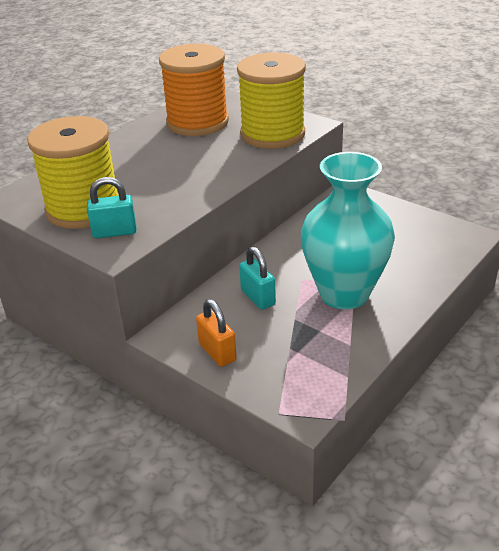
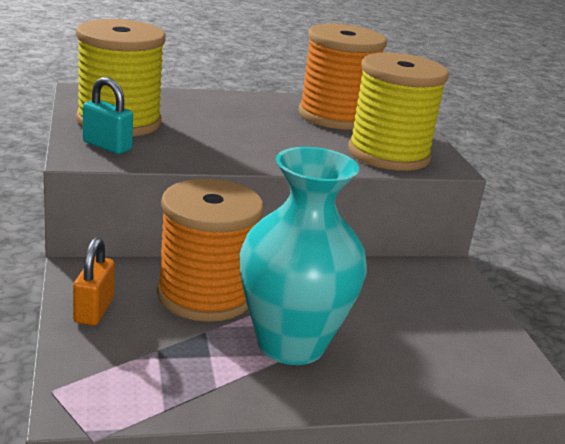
camera: 35 degrees right, 10 degrees down
turquoise padlock [239,246,276,310] -> orange spool [157,179,264,322]

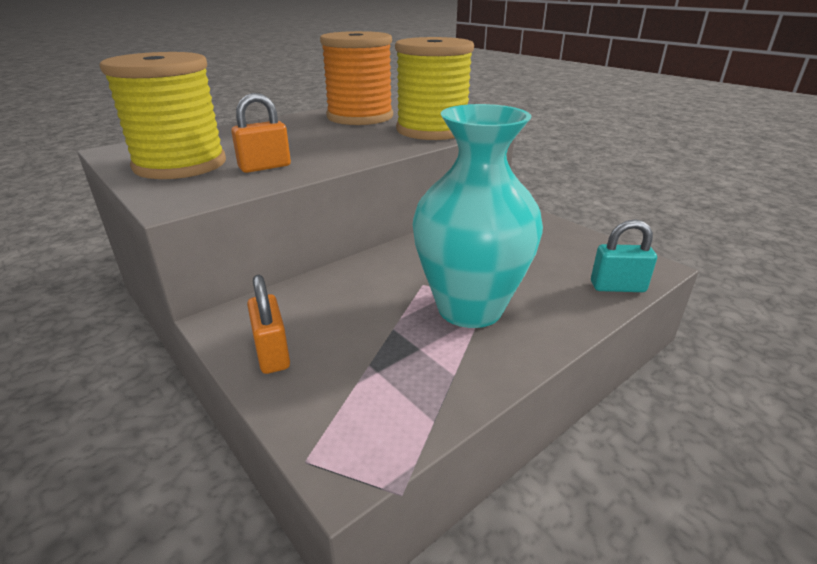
camera: 25 degrees left, 5 degrees up
turquoise padlock [83,77,133,154] -> turquoise padlock moved to [591,219,657,292]
orange spool [157,179,264,322] -> none
none -> orange padlock [231,93,291,173]

